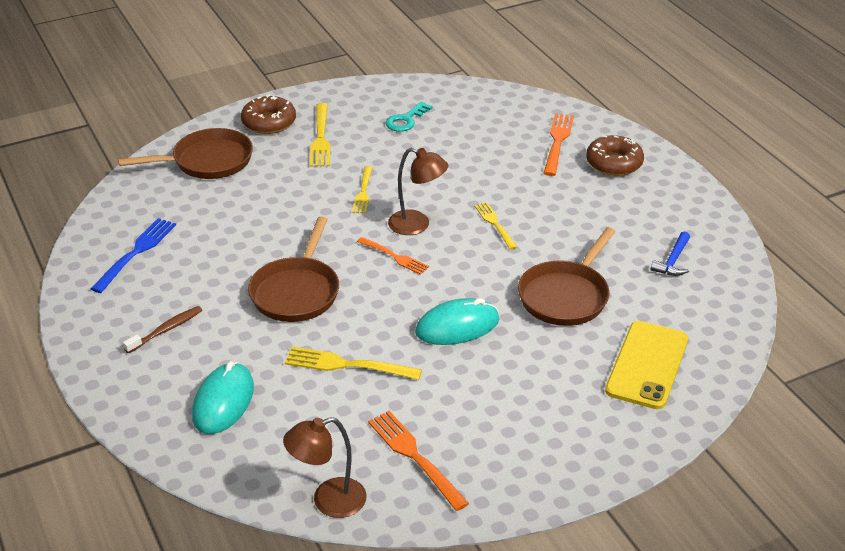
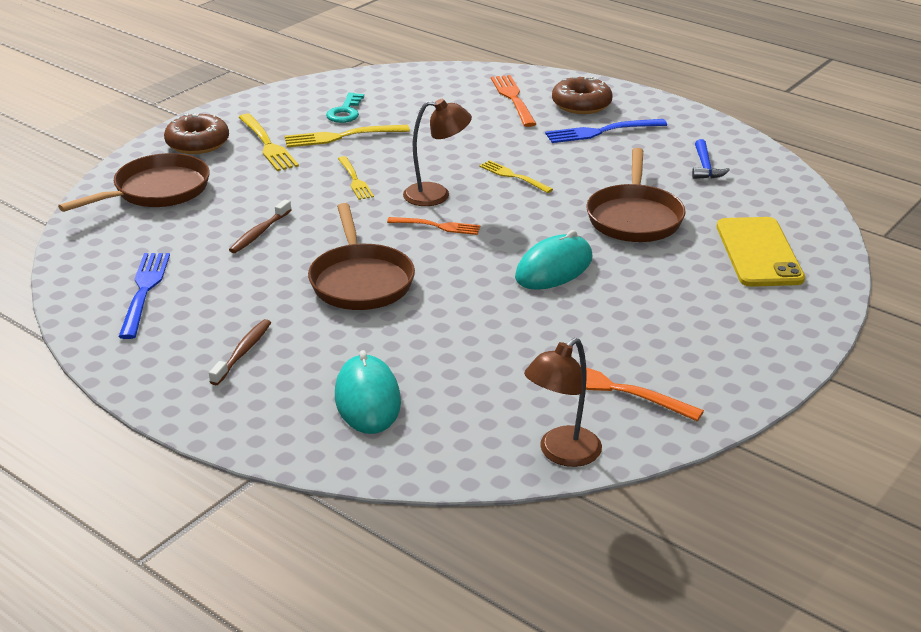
camera: 25 degrees left, 5 degrees down
yellow fork [285,347,422,380] -> yellow fork moved to [285,125,410,147]
none -> brown toothbrush [229,199,292,253]
none -> blue fork [545,119,667,143]

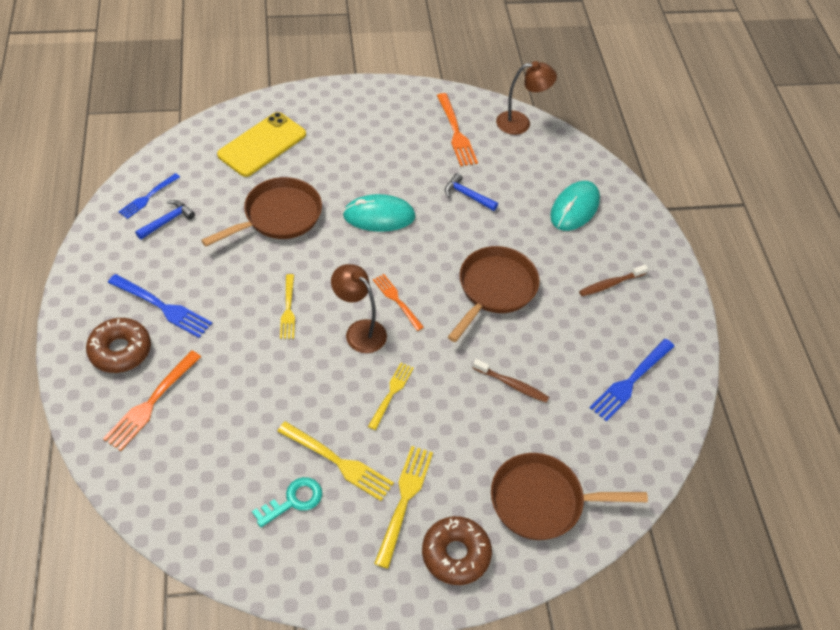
camera: 140 degrees left, 20 degrees up
brown toothbrush [229,199,292,253] -> brown toothbrush turned 45 degrees clockwise [473,359,549,403]
none -> blue fork [119,173,180,219]
none -> blue hammer [445,173,498,211]

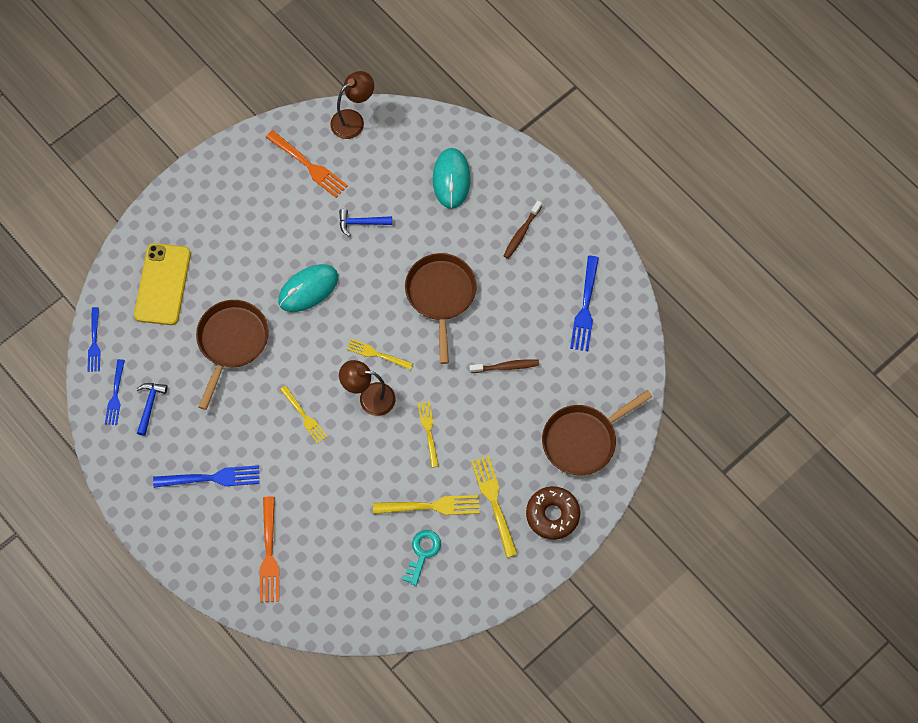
camera: 30 degrees left, 15 degrees up
brown donut [86,318,151,373] -> none
orange fork [373,274,424,331] -> yellow fork [347,339,413,370]
none -> blue fork [87,307,101,372]

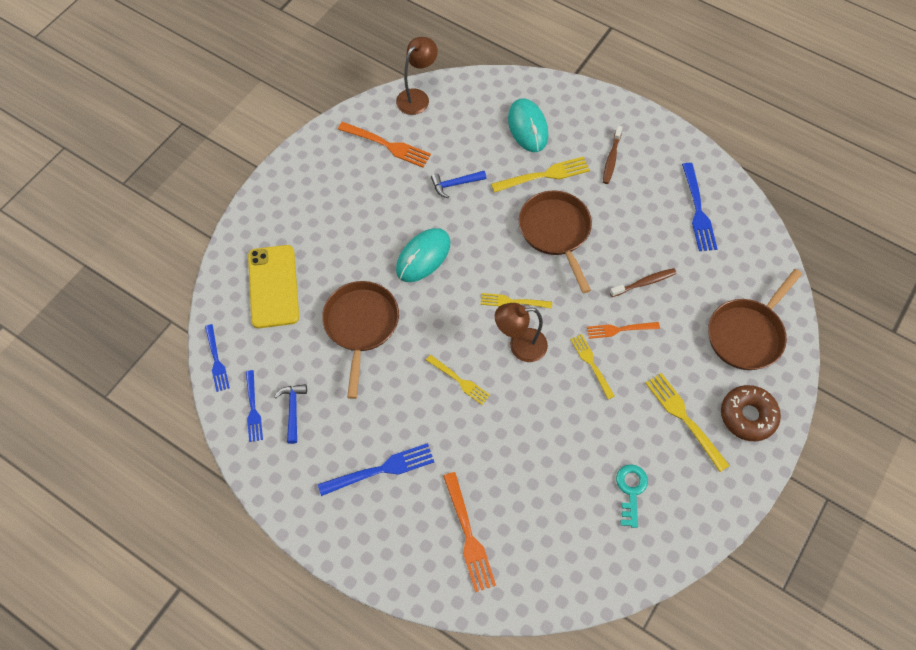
camera: 15 degrees left, 5 degrees down
yellow fork [373,495,480,515] -> yellow fork moved to [491,156,590,193]
none -> orange fork [587,322,660,339]

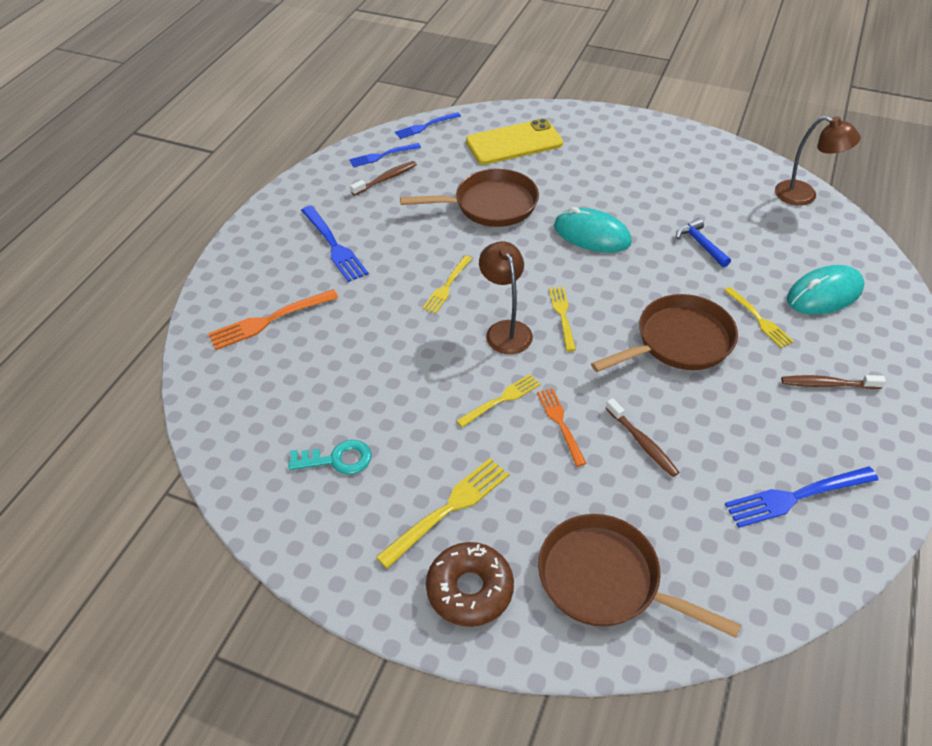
camera: 80 degrees right, 15 degrees down
blue hammer [274,384,307,444] -> brown toothbrush [350,161,417,196]
orange fork [338,122,431,168] -> none
yellow fork [491,156,590,193] -> yellow fork [724,287,794,348], size x0.66

